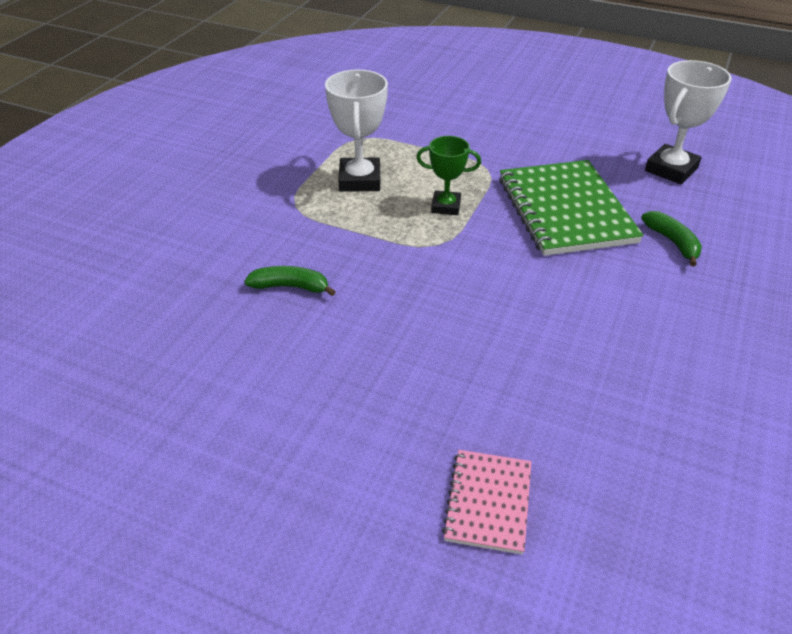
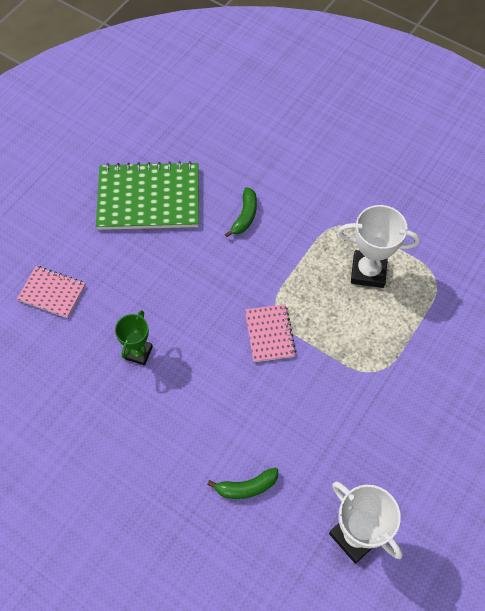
camera: 100 degrees right, 20 degrees up
green trophy [416,136,481,215] -> green trophy moved to [115,310,153,366]
green notebook [499,160,644,256] -> green notebook moved to [96,161,199,230]
none -> pink notebook [245,304,296,362]

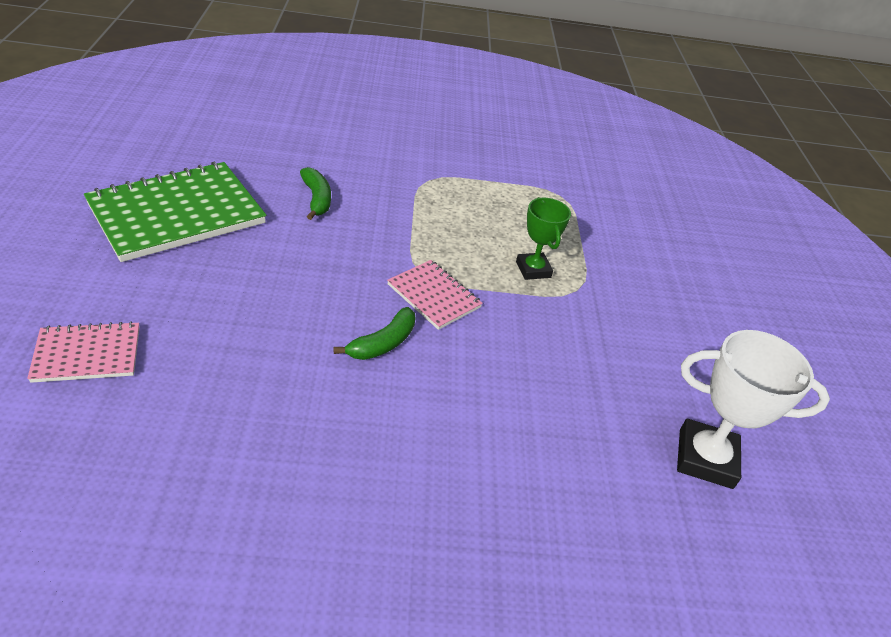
camera: 40 degrees left, 20 degrees down
green trophy [115,310,153,366] -> green trophy moved to [516,197,571,280]
green banana [207,467,278,499] -> green banana moved to [333,307,416,360]
white trophy [338,205,420,288] -> none

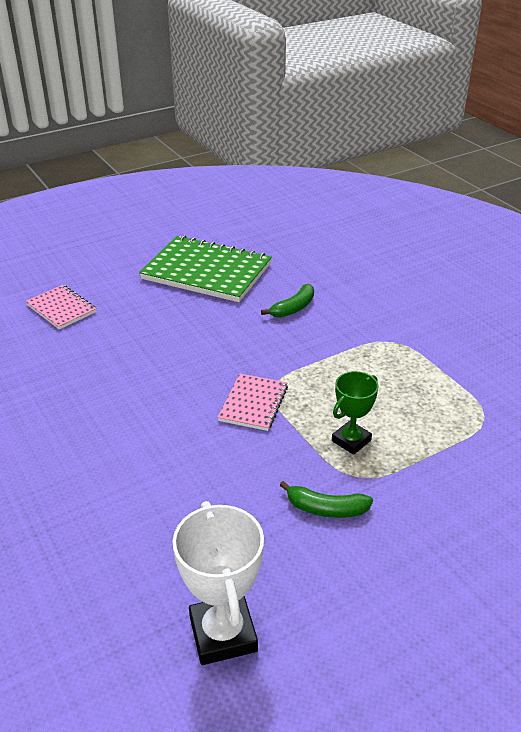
camera: 65 degrees right, 5 degrees down
green banana [333,307,416,360] -> green banana moved to [280,481,373,518]

